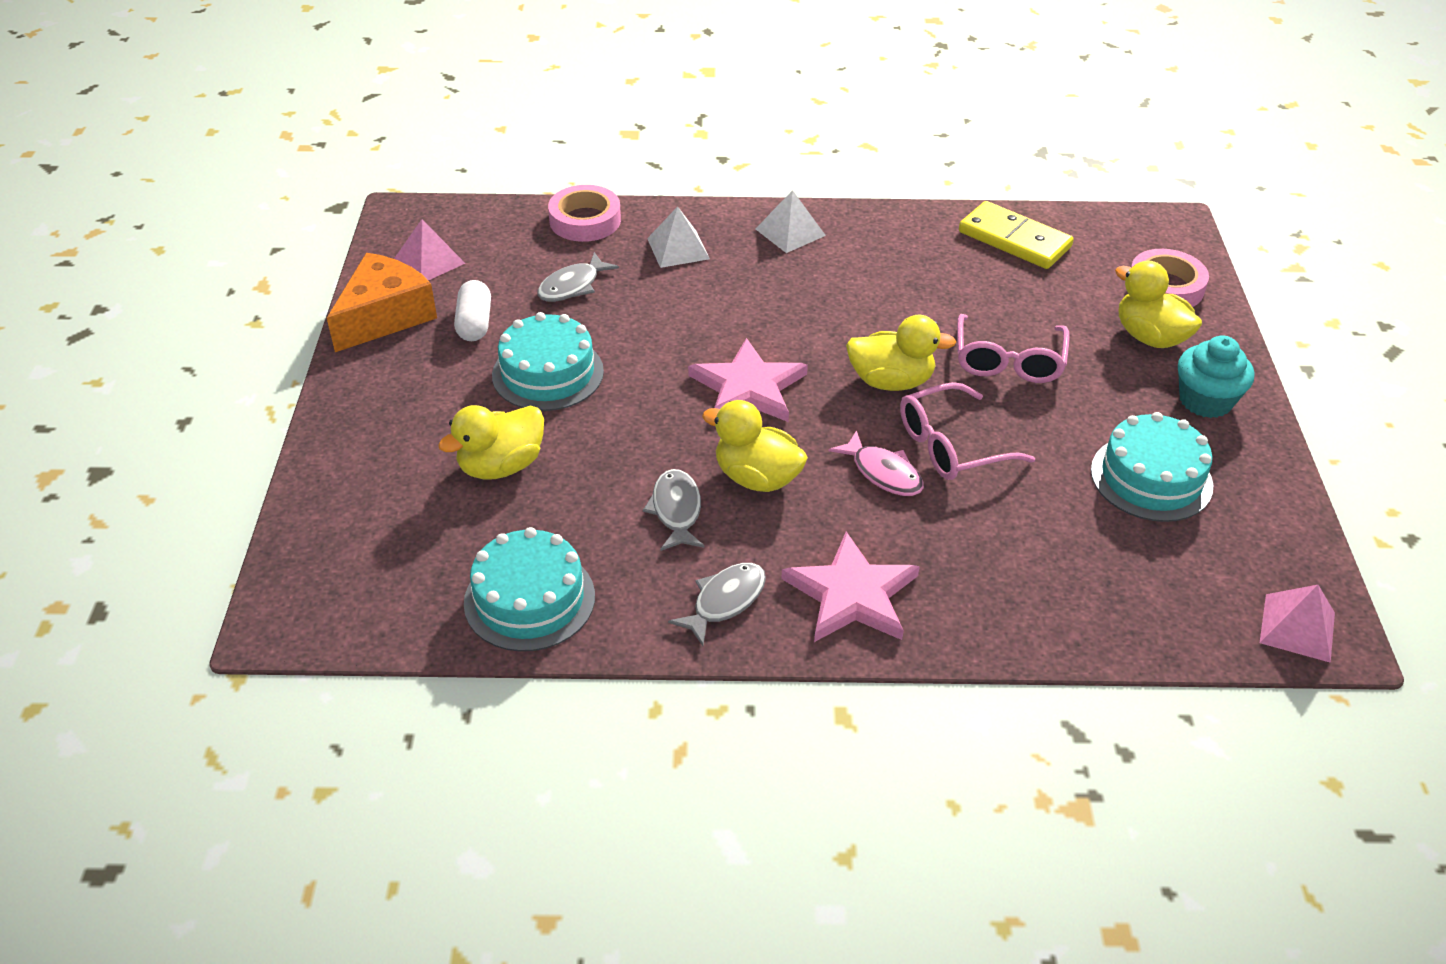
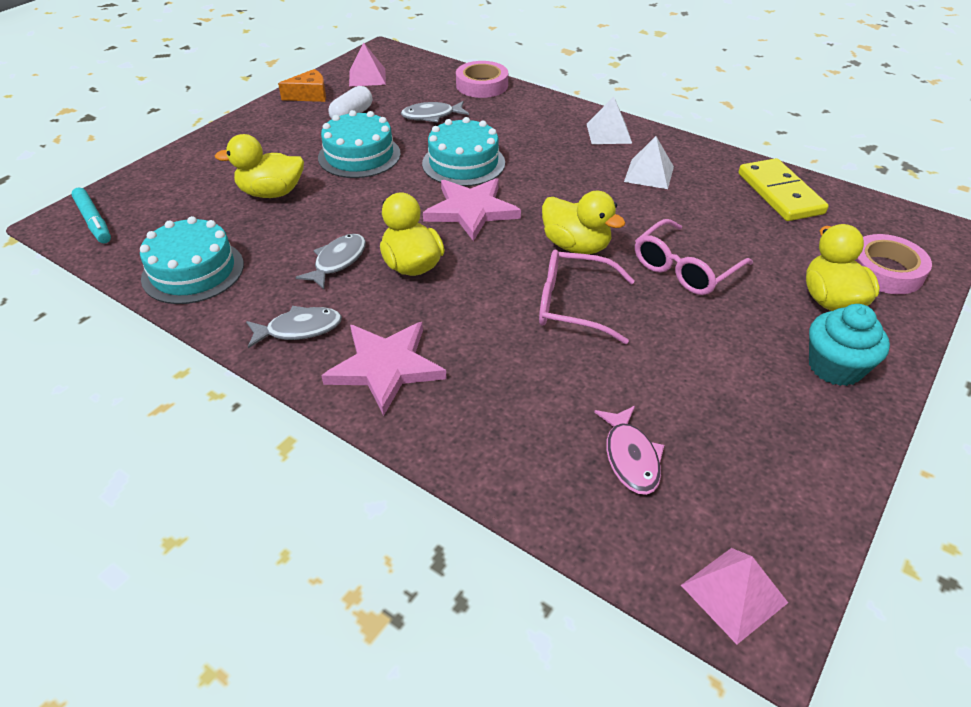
camera: 35 degrees right, 0 degrees up
orange cheese [327,253,437,352] -> orange cheese [278,69,326,102], size x0.60
white pyramid [647,206,710,268] -> white pyramid moved to [624,136,674,189]
pink fish [828,430,924,496] -> pink fish moved to [594,406,664,495]
turquoise cake [1091,412,1213,522] -> turquoise cake moved to [422,117,505,186]
none -> turquoise marker [71,188,111,243]

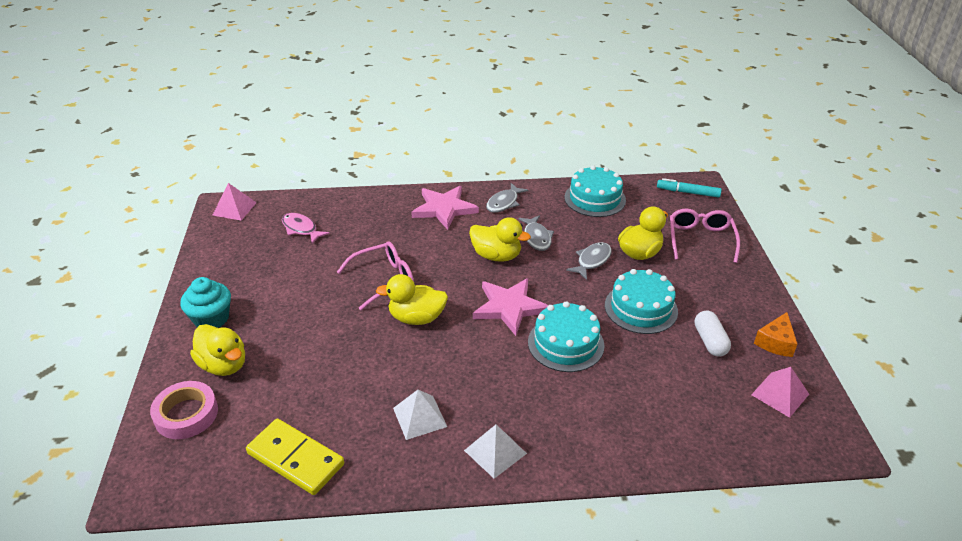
camera: 140 degrees right, 5 degrees down
grey fish [401,101,469,122] -> grey fish moved to [566,242,612,280]
pink tape [456,61,508,98] -> none
pink glasses [635,219,753,295] -> pink glasses moved to [670,209,740,263]

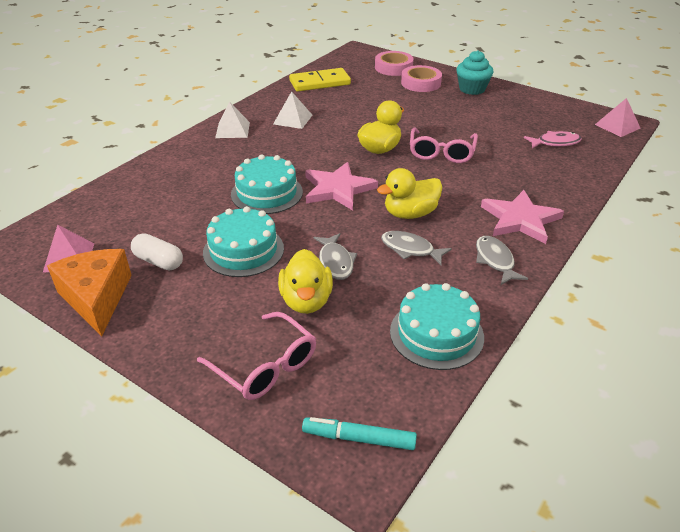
camera: 130 degrees right, 0 degrees up
yellow duck [190,324,245,376] -> pink tape [401,65,442,92]
turquoise marker [657,178,722,198] -> turquoise marker turned 135 degrees counterclockwise [302,417,417,450]
orange cheese [754,312,797,357] -> orange cheese [47,249,132,337], size x1.66

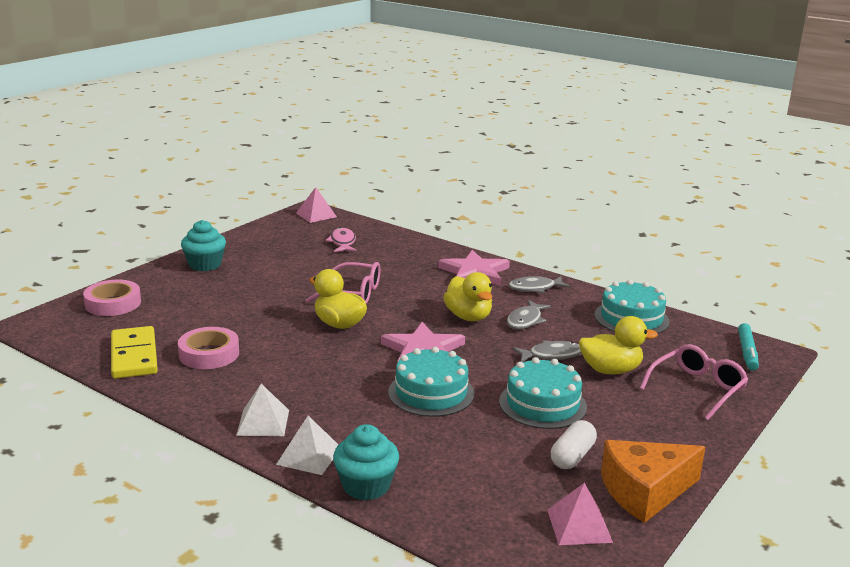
camera: 90 degrees left, 15 degrees down
white pyramid [273,91,312,129] -> white pyramid moved to [276,416,338,475]
pink tape [401,65,442,92] -> pink tape moved to [178,327,239,369]
none -> turquoise cupcake [333,424,399,501]

